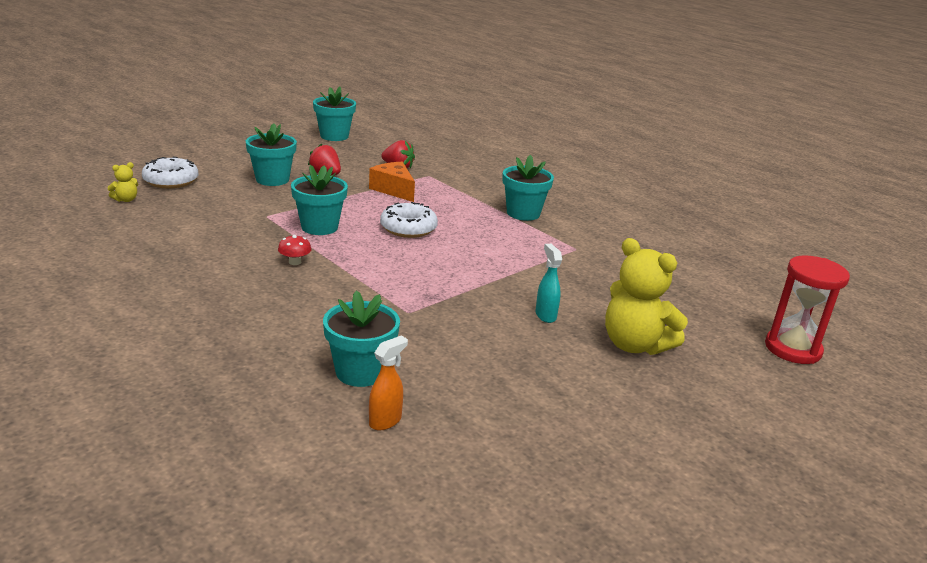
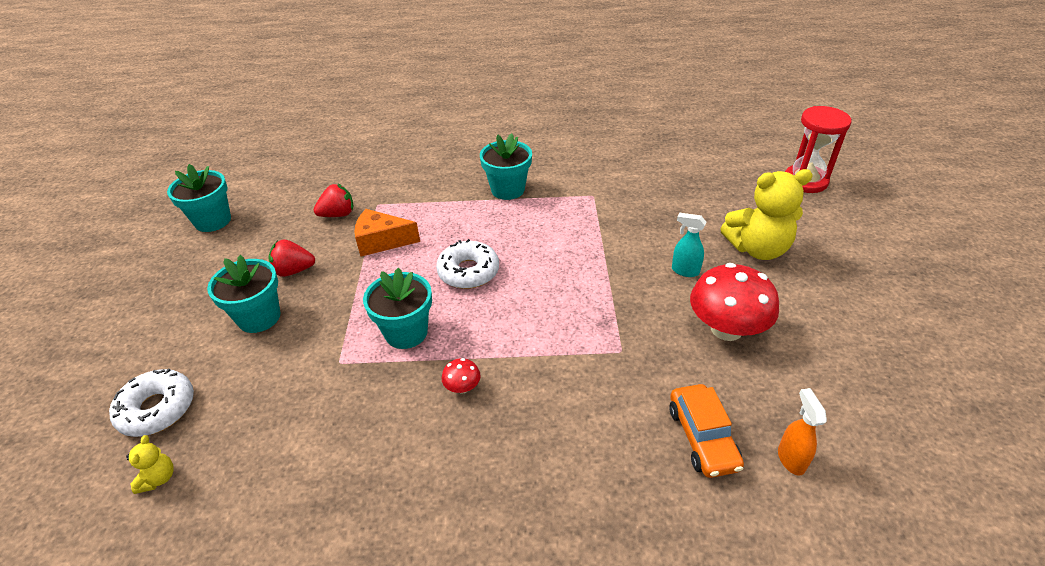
camera: 45 degrees left, 15 degrees up
turquoise flower pot [323,290,400,387] -> orange car [669,384,744,478]
none -> red mushroom [690,263,779,341]

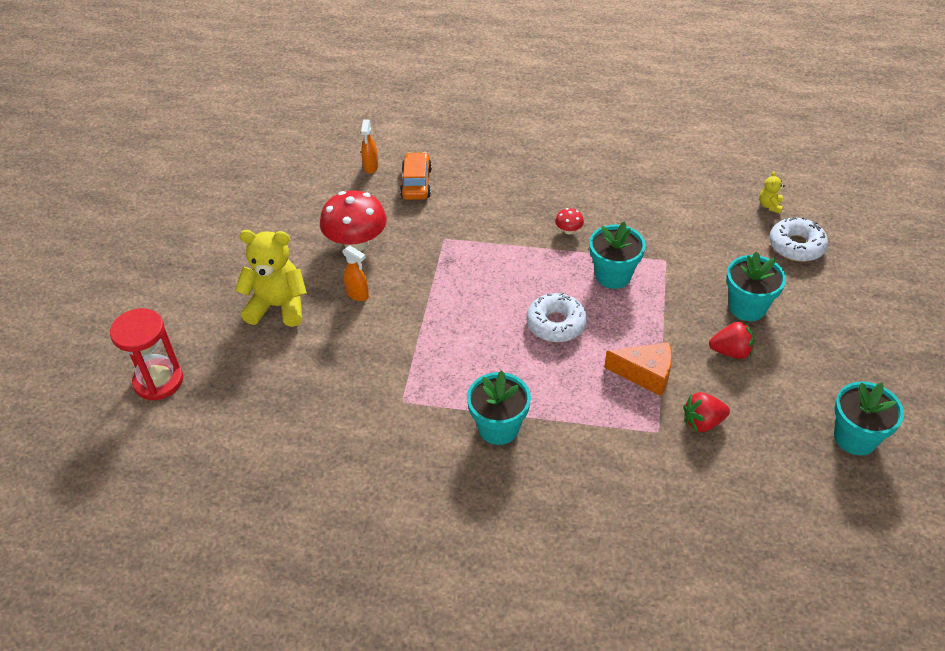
camera: 170 degrees left, 5 degrees up
turquoise spray bottle [672,213,706,277] -> orange spray bottle [343,246,369,301]

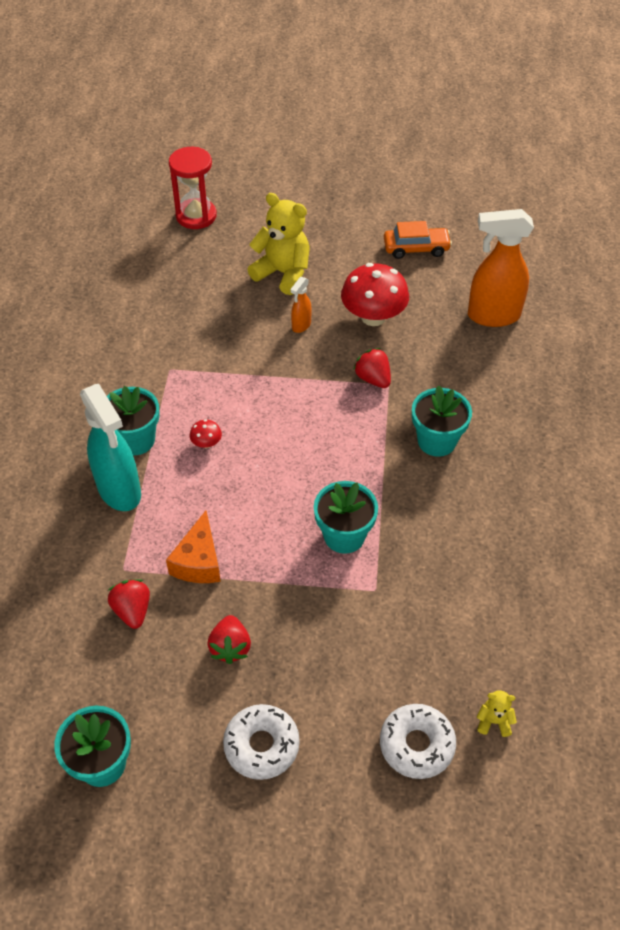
camera: 85 degrees right, 5 degrees up
yellow teddy bear [235,230,307,327] -> yellow teddy bear turned 60 degrees counterclockwise [247,193,310,295]
orange spray bottle [361,120,378,174] -> orange spray bottle [468,209,534,327], size x2.12
orange car [400,152,432,200] -> orange car moved to [384,221,452,259]
white donut [526,292,587,343] -> white donut moved to [223,704,300,780]
red mushroom [555,208,584,234] -> red mushroom moved to [190,419,222,448]
turquoise flower pot [726,251,786,321] -> turquoise flower pot moved to [412,385,472,457]
none -> turquoise spray bottle [80,384,141,511]
none -> red strawberry [353,348,391,388]

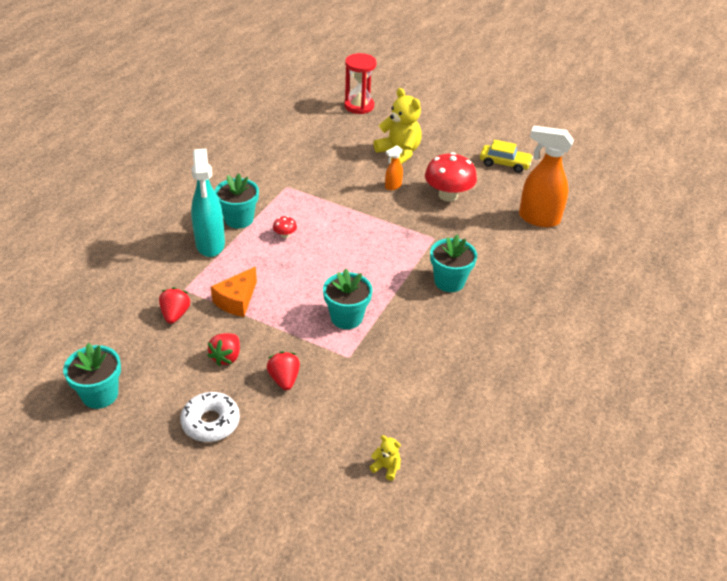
camera: 20 degrees right, 10 degrees down
red strawberry [353,348,391,388] -> red strawberry moved to [267,351,300,390]
white donut [380,704,456,779] -> none
orange car [384,221,452,259] -> yellow car [480,140,533,173]

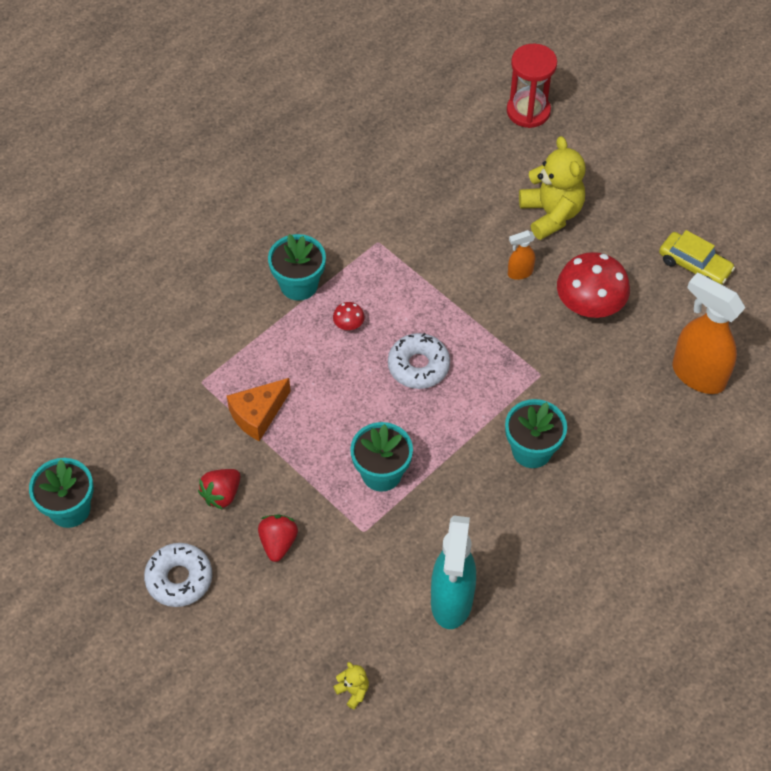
camera: 20 degrees right, 15 degrees up
red strawberry [159,287,190,324] -> none
turquoise spray bottle [191,149,225,257] -> turquoise spray bottle moved to [431,516,476,629]
none -> white donut [388,333,450,389]

